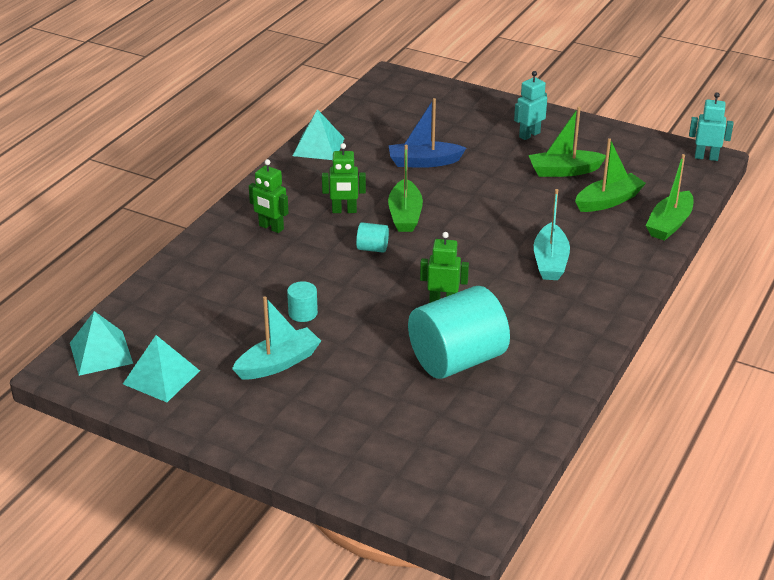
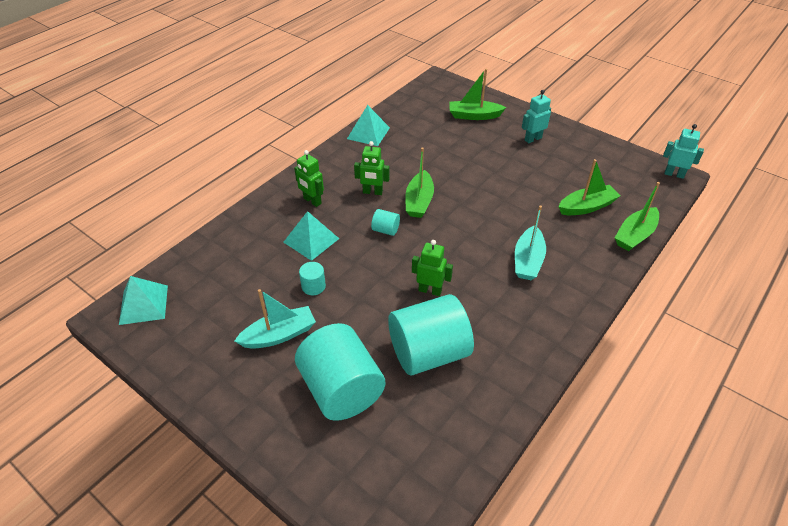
camera: 10 degrees right, 10 degrees up
turquoise pyramid [123,335,200,402] -> turquoise pyramid moved to [283,211,339,261]
blue boat [389,98,466,168] -> none
green boat [528,107,606,177] -> green boat moved to [449,69,506,120]
none -> turquoise cylinder [295,323,385,421]

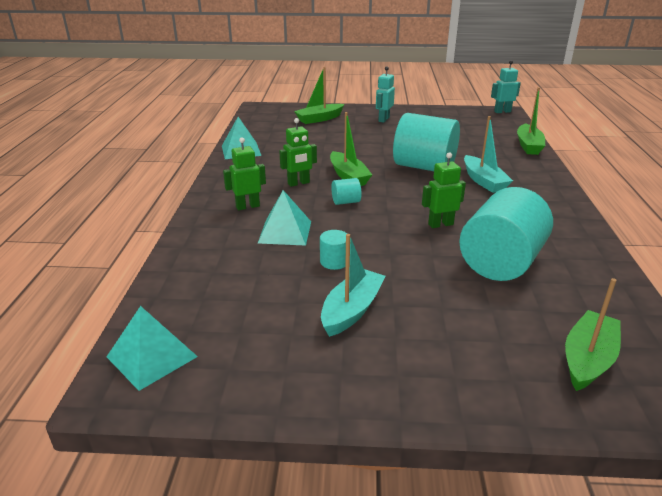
camera: 35 degrees left, 15 degrees down
green robot [294,150,324,207] -> green robot turned 150 degrees clockwise [223,137,266,210]
turquoise cylinder [295,323,385,421] -> turquoise cylinder moved to [393,113,460,171]
green boat [558,159,620,215] -> green boat moved to [565,278,621,391]

